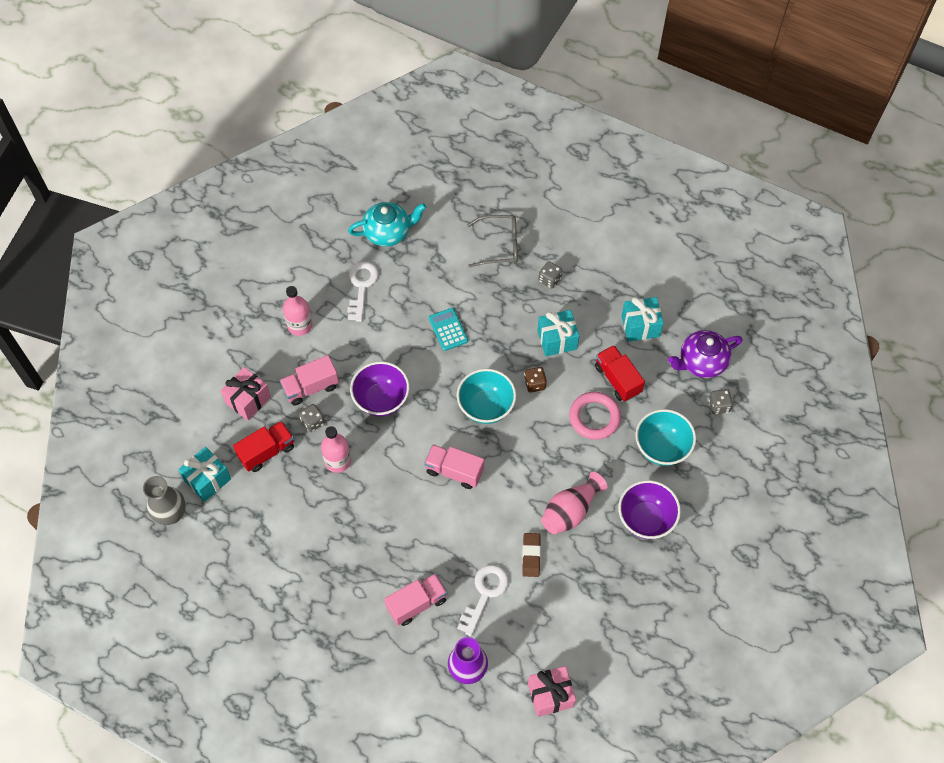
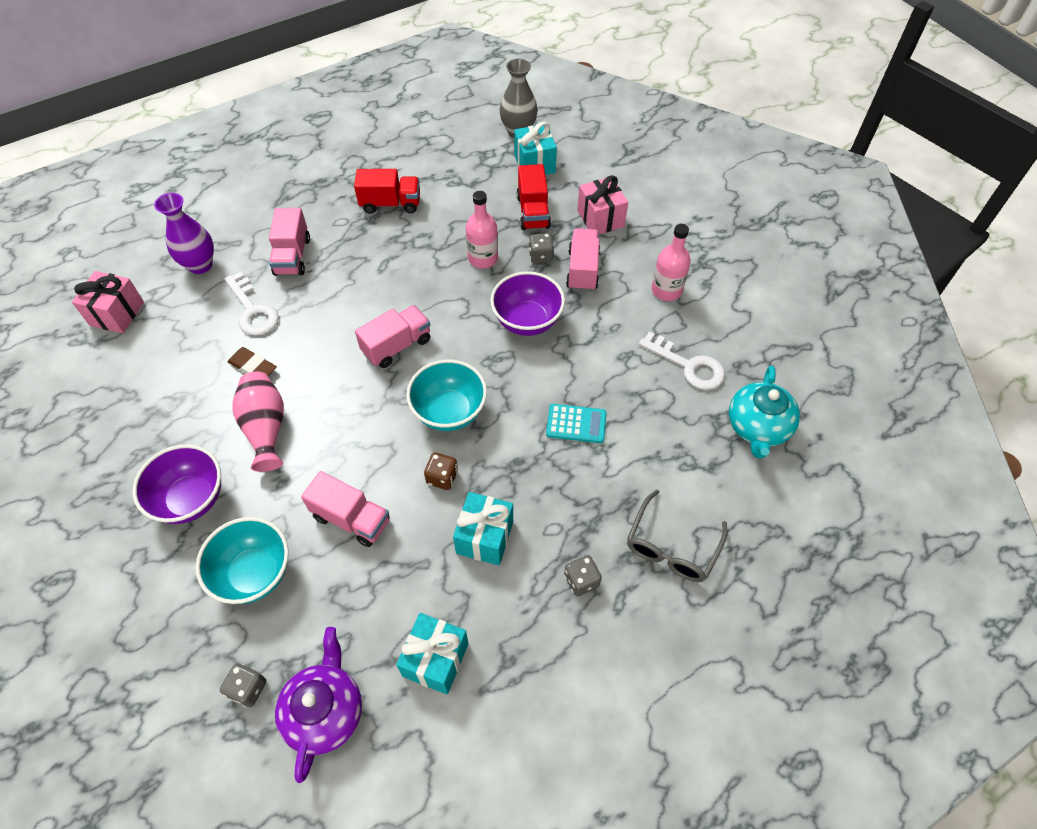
camera: 120 degrees right, 5 degrees down
pink ring [569,392,621,440] -> pink truck [301,471,390,547]
red truck [595,345,645,401] -> red truck moved to [354,169,420,214]

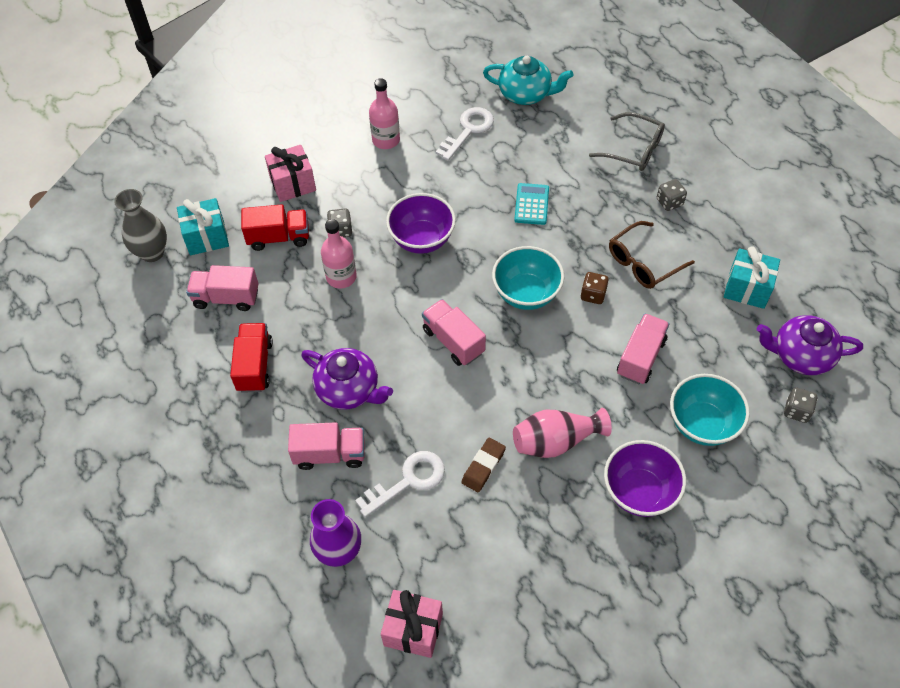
camera: 90 degrees left, 0 degrees up
turquoise gift [453,492,513,565] -> brown glasses [609,221,695,289]
pink truck [566,228,600,291] -> pink truck moved to [186,265,259,311]
none -> purple teapot [301,348,393,410]

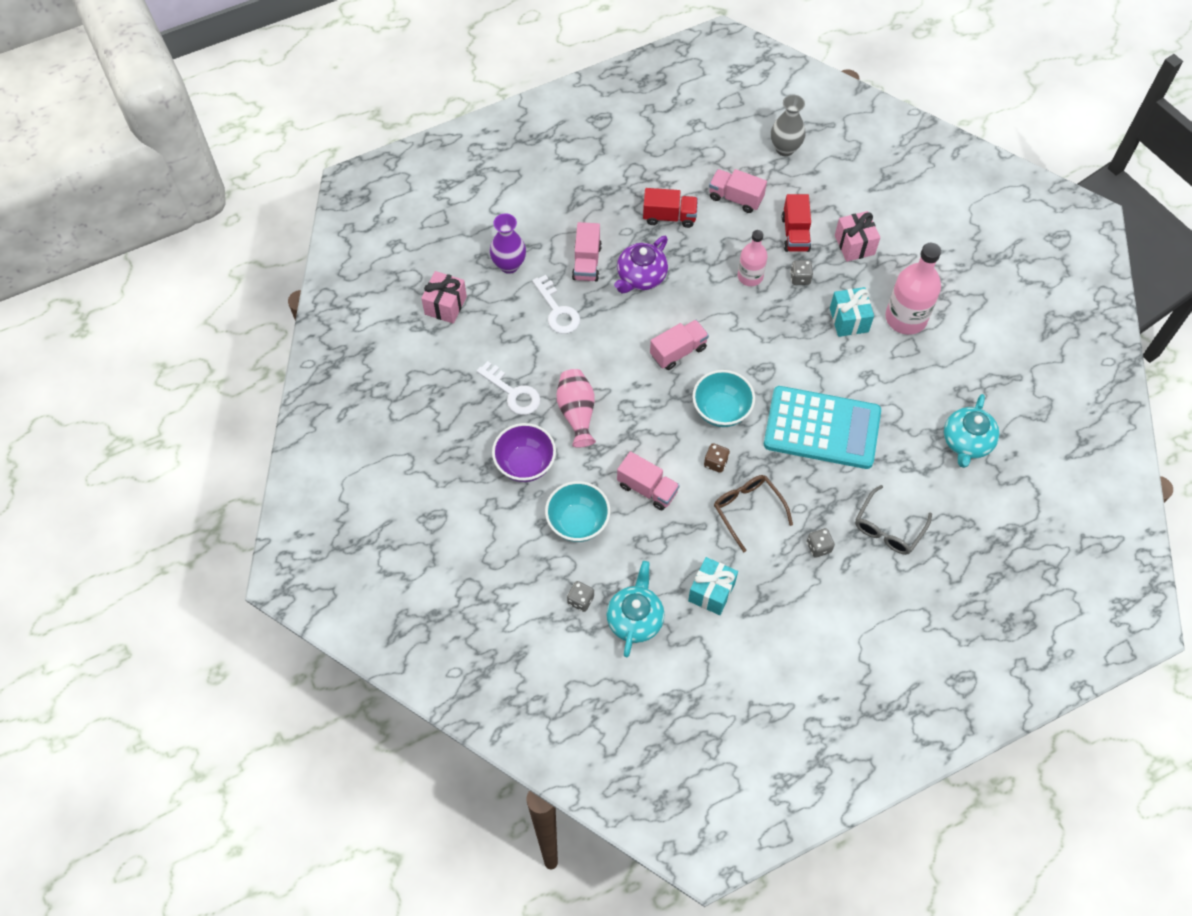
camera: 95 degrees right, 5 degrees up
turquoise gift [177,198,229,255] -> turquoise gift moved to [830,287,874,337]
pink truck [186,265,259,311] -> pink truck turned 75 degrees counterclockwise [709,169,767,213]
pink bottle [369,78,400,149] -> pink bottle [885,243,941,335], size x1.61
purple bowl [386,193,456,254] -> none
white key [436,107,494,161] -> white key moved to [477,361,541,415]
brown eraser [461,438,506,492] -> none
turquoise calculator [514,183,549,225] -> turquoise calculator [764,386,881,469], size x2.38
purple teapot [757,315,863,375] -> turquoise teapot [606,561,665,657]

